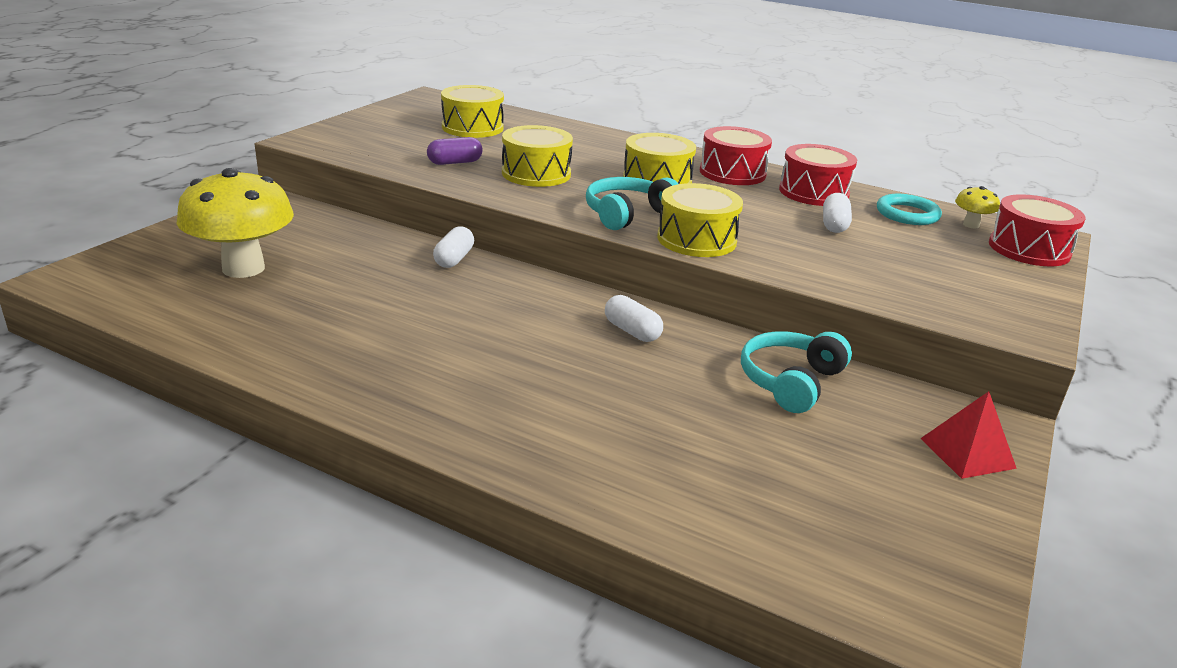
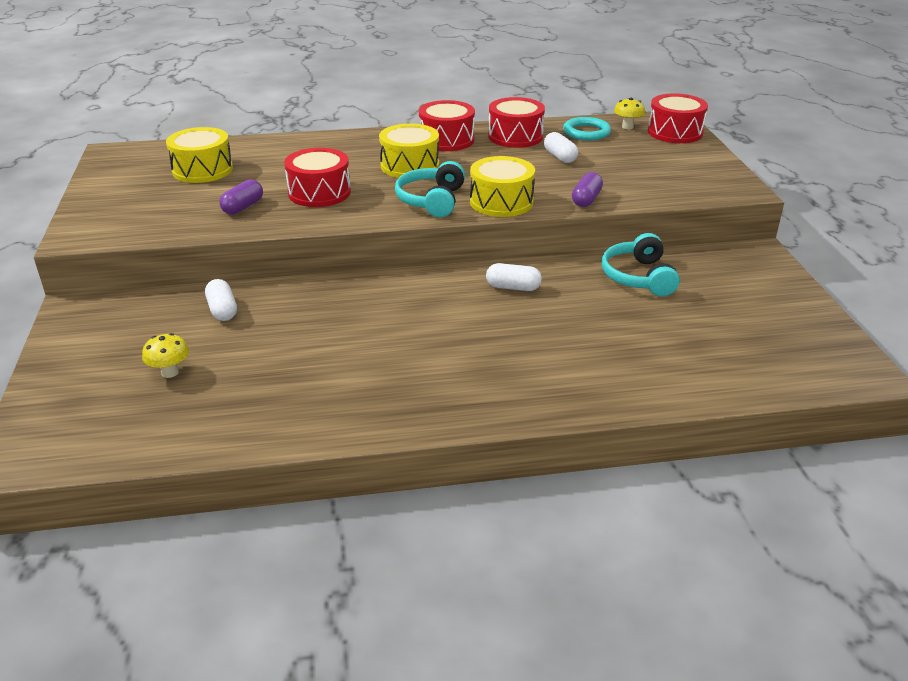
camera: 35 degrees left, 5 degrees up
yellow mushroom [177,168,294,278] -> yellow mushroom [142,333,189,378], size x0.43
white capsule [433,226,474,268] -> white capsule moved to [205,279,237,321]
yellow drum [502,125,573,187] -> red drum [284,148,351,207]
red pyramid [920,391,1017,479] -> none
none -> purple capsule [572,172,603,207]

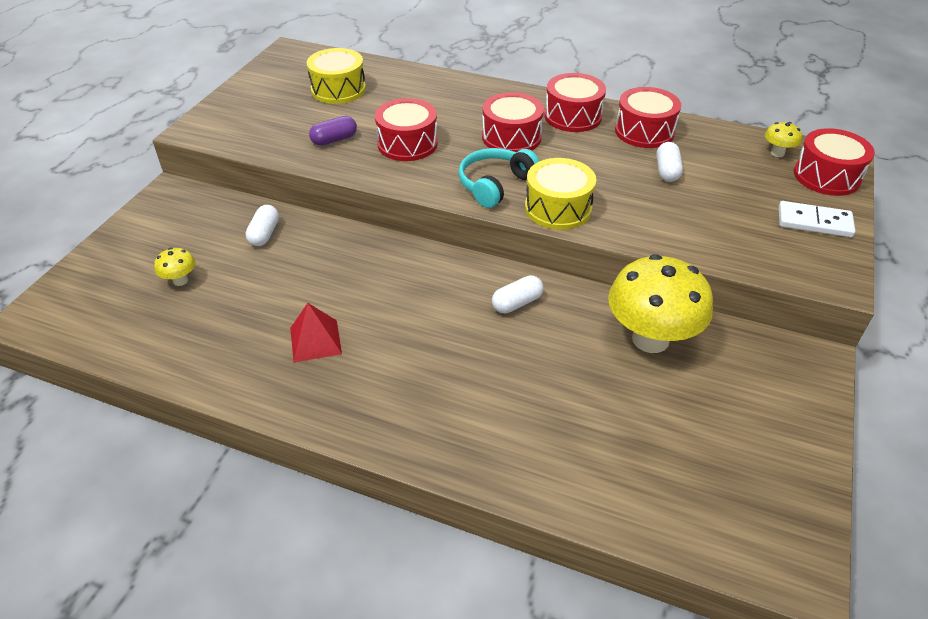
camera: 30 degrees right, 10 degrees up
yellow drum [379,124,439,178] -> red drum [482,92,544,152]
white capsule [486,263,542,291] -> white capsule turned 75 degrees counterclockwise [492,275,544,313]
turquoise ring [563,117,611,140] -> none
purple capsule [572,172,603,207] -> none
turquoise headphones [601,233,680,296] -> yellow mushroom [608,254,713,353]
none -> red pyramid [290,303,342,362]
none -> white domino [779,201,856,237]

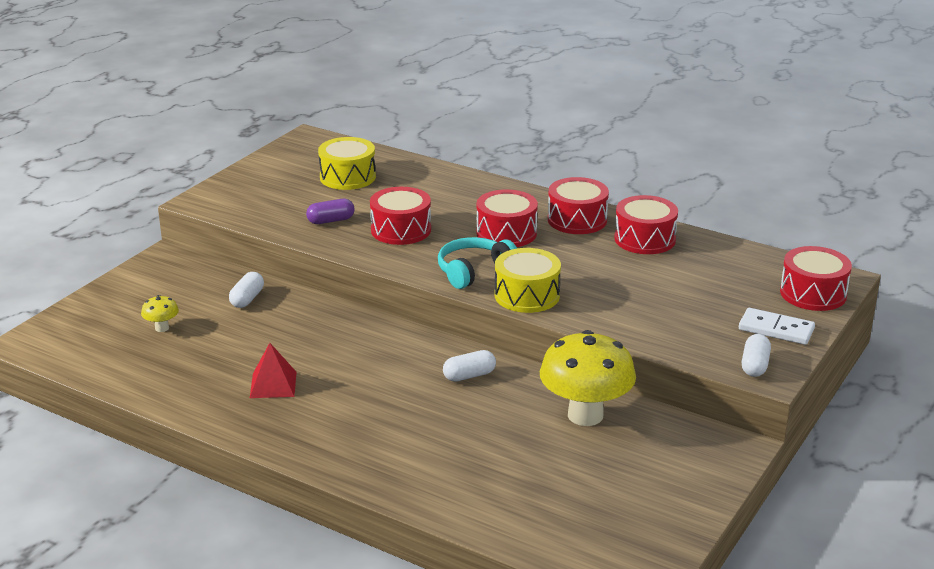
camera: 10 degrees right, 15 degrees down
white capsule [657,142,683,182] -> white capsule moved to [742,334,771,377]
yellow mushroom [765,122,802,157] -> none

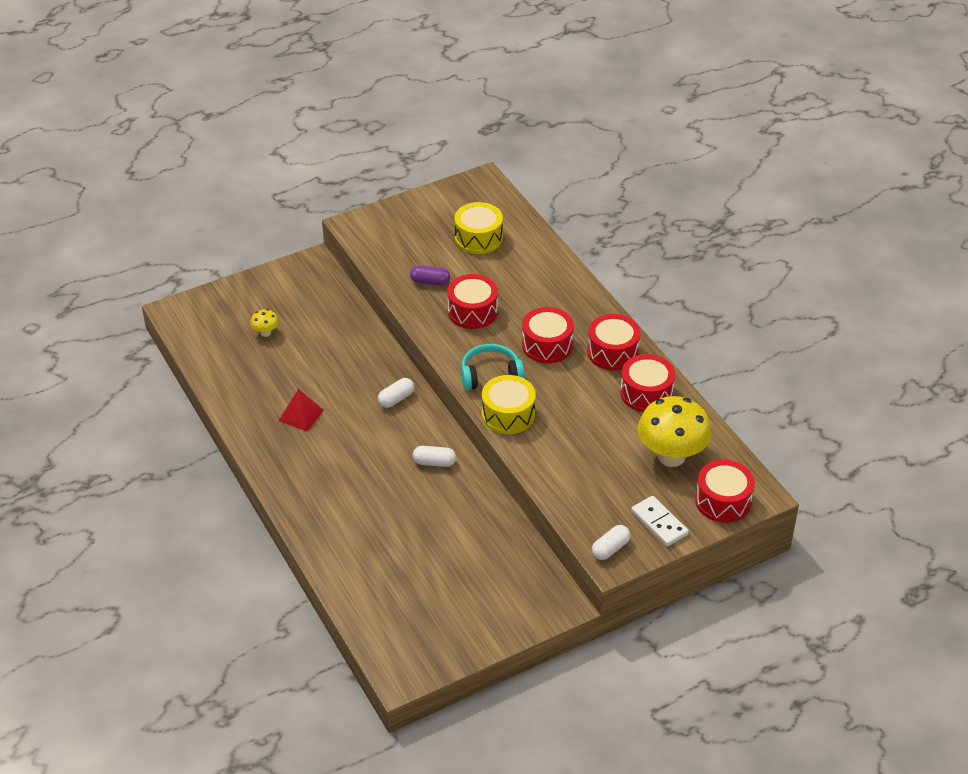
camera: 30 degrees right, 15 degrees up
white capsule [229,272,264,308] -> white capsule moved to [378,378,414,408]
yellow mushroom [540,330,636,426] -> yellow mushroom moved to [638,396,712,467]

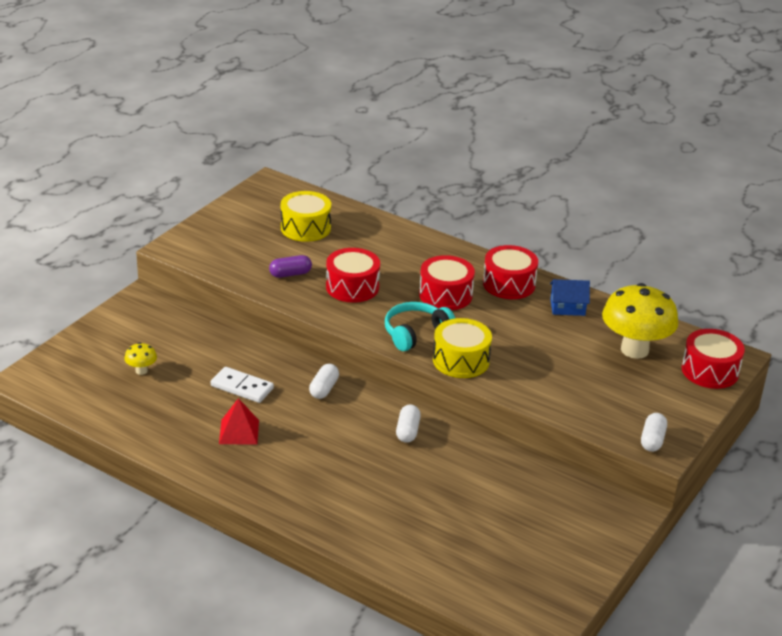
camera: 30 degrees left, 10 degrees down
white capsule [413,446,456,467] -> white capsule turned 60 degrees counterclockwise [396,405,421,443]
red drum [620,354,675,412] -> blue house [550,279,590,316]
white domino [631,496,689,546] -> white domino moved to [211,367,274,403]

